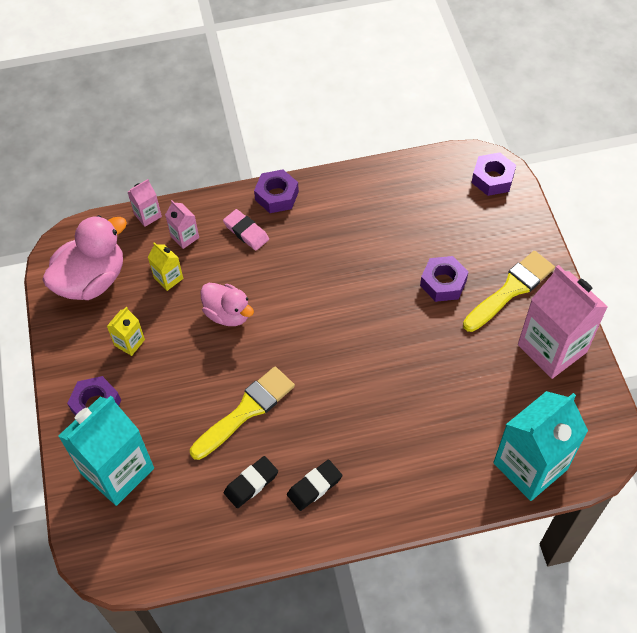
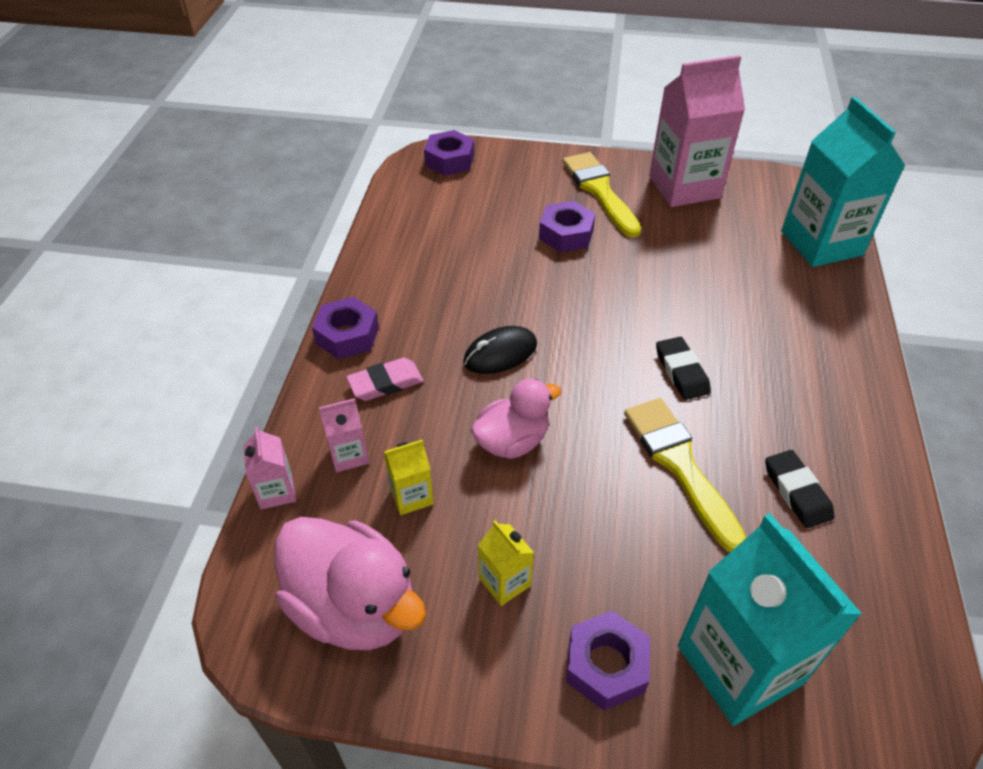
camera: 70 degrees left, 10 degrees down
pink duck [43,215,127,300] -> pink duck turned 150 degrees clockwise [275,517,426,650]
black eraser [287,460,342,511] -> black eraser moved to [656,337,711,400]
none -> black mouse [463,326,537,374]

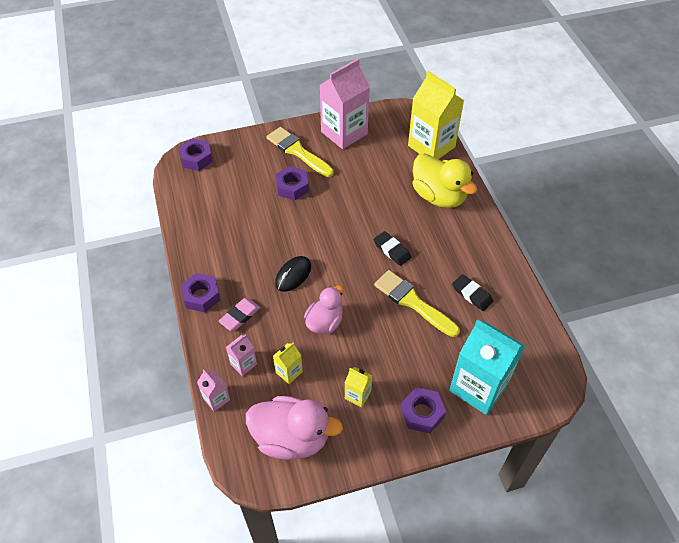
camera: 25 degrees left, 5 degrees up
turquoise carton [781,97,905,267] -> yellow carton [408,71,464,159]
none -> yellow duck [412,153,478,208]

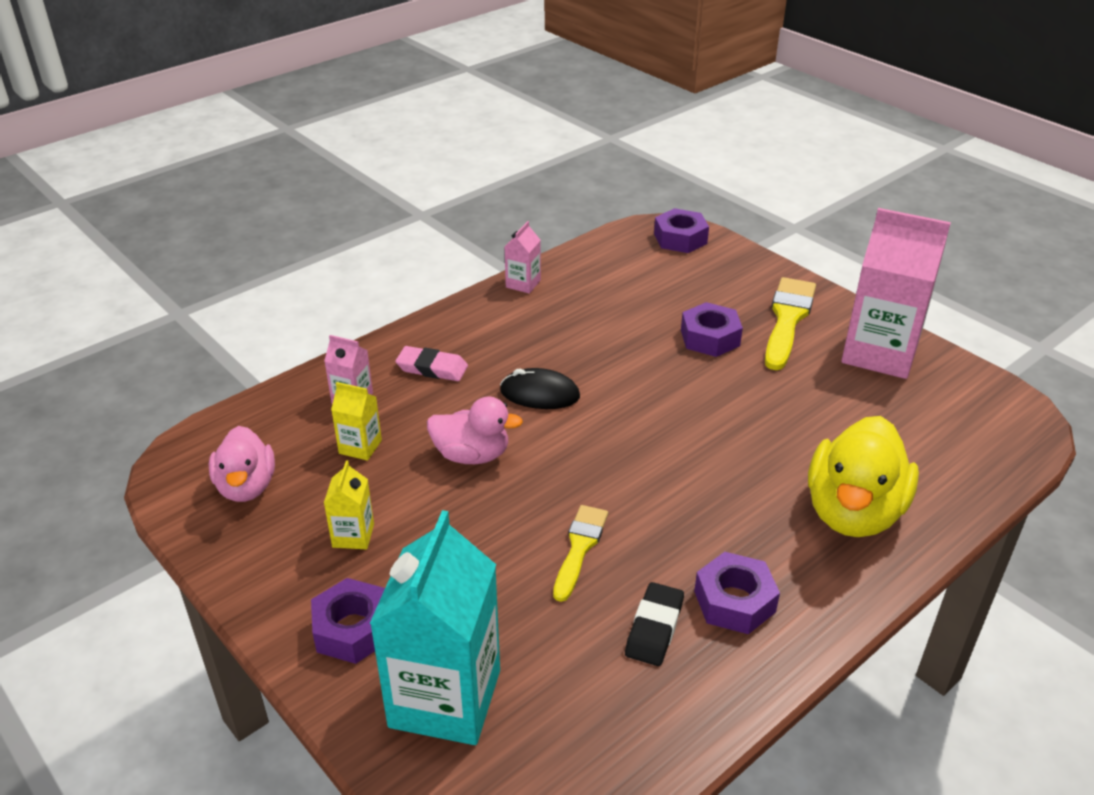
camera: 65 degrees right, 15 degrees down
purple nut [181,273,220,312] -> purple nut moved to [694,552,780,634]
pink carton [197,370,230,412] -> pink carton moved to [505,221,541,294]
pink duck [246,396,343,460] -> pink duck [209,426,275,502], size x0.63
black eraser [373,231,411,266] -> none
yellow brush [374,270,460,337] -> yellow brush [553,505,608,602], size x0.64
yellow carton [408,71,464,159] -> none

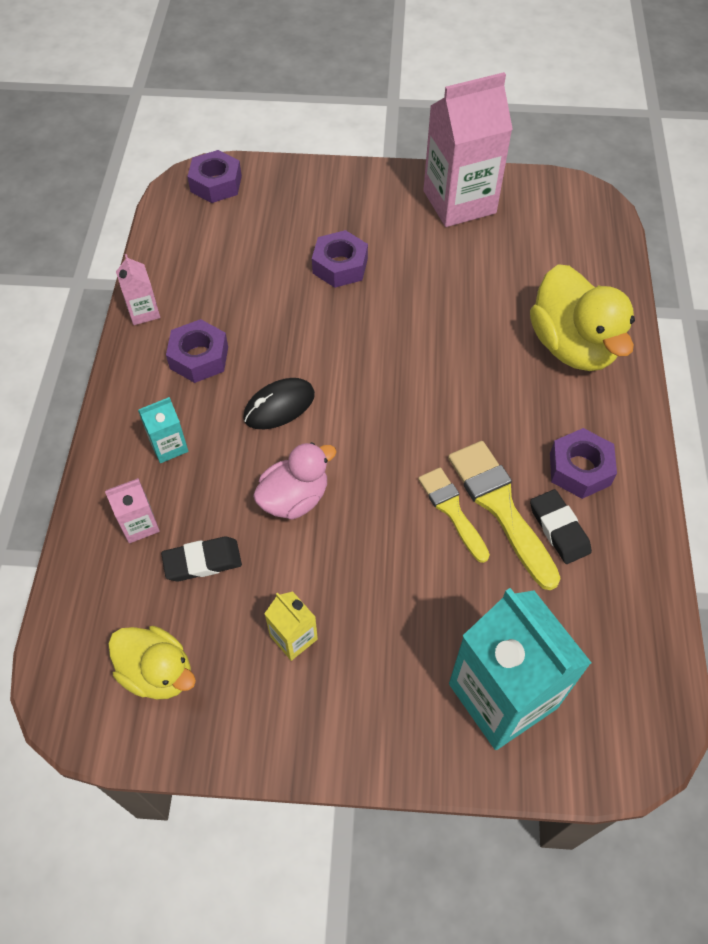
camera: 45 degrees left, 20 degrees up
pink duck [209,426,275,502] -> yellow duck [108,626,196,700]
purple nut [311,578,385,664] -> purple nut moved to [166,319,228,383]
yellow carton [331,382,382,461] -> black eraser [161,537,242,581]
pink eraser [395,346,468,381] -> turquoise carton [138,397,188,463]
yellow brush [765,277,816,370] -> yellow brush moved to [448,441,561,590]

